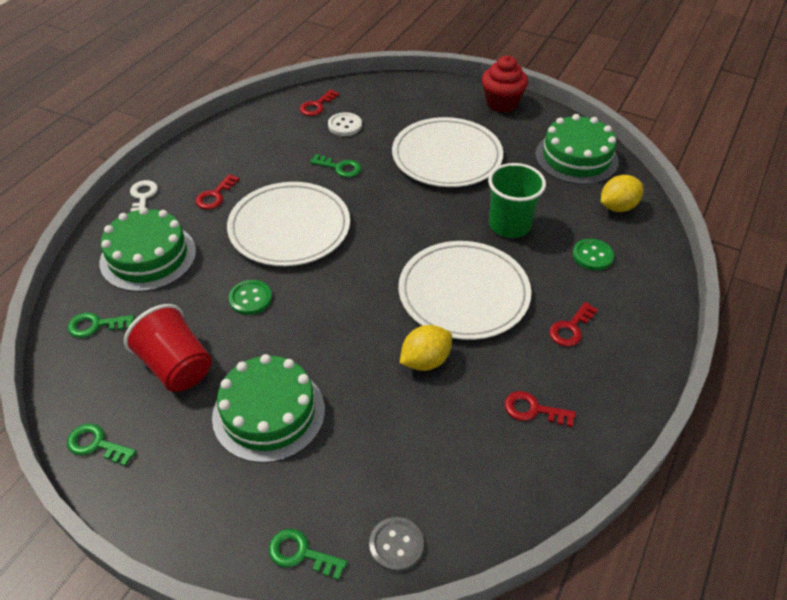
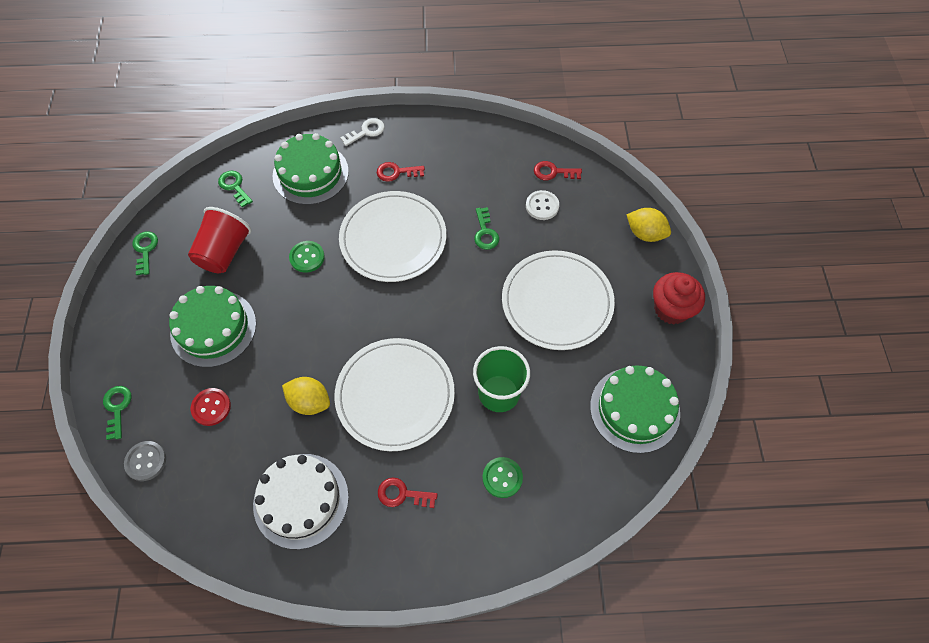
camera: 60 degrees right, 15 degrees up
red key [504,391,576,427] -> white cake [253,454,349,549]
yellow lemon [601,175,644,212] -> yellow lemon moved to [626,208,671,242]
none -> red button [191,388,231,426]

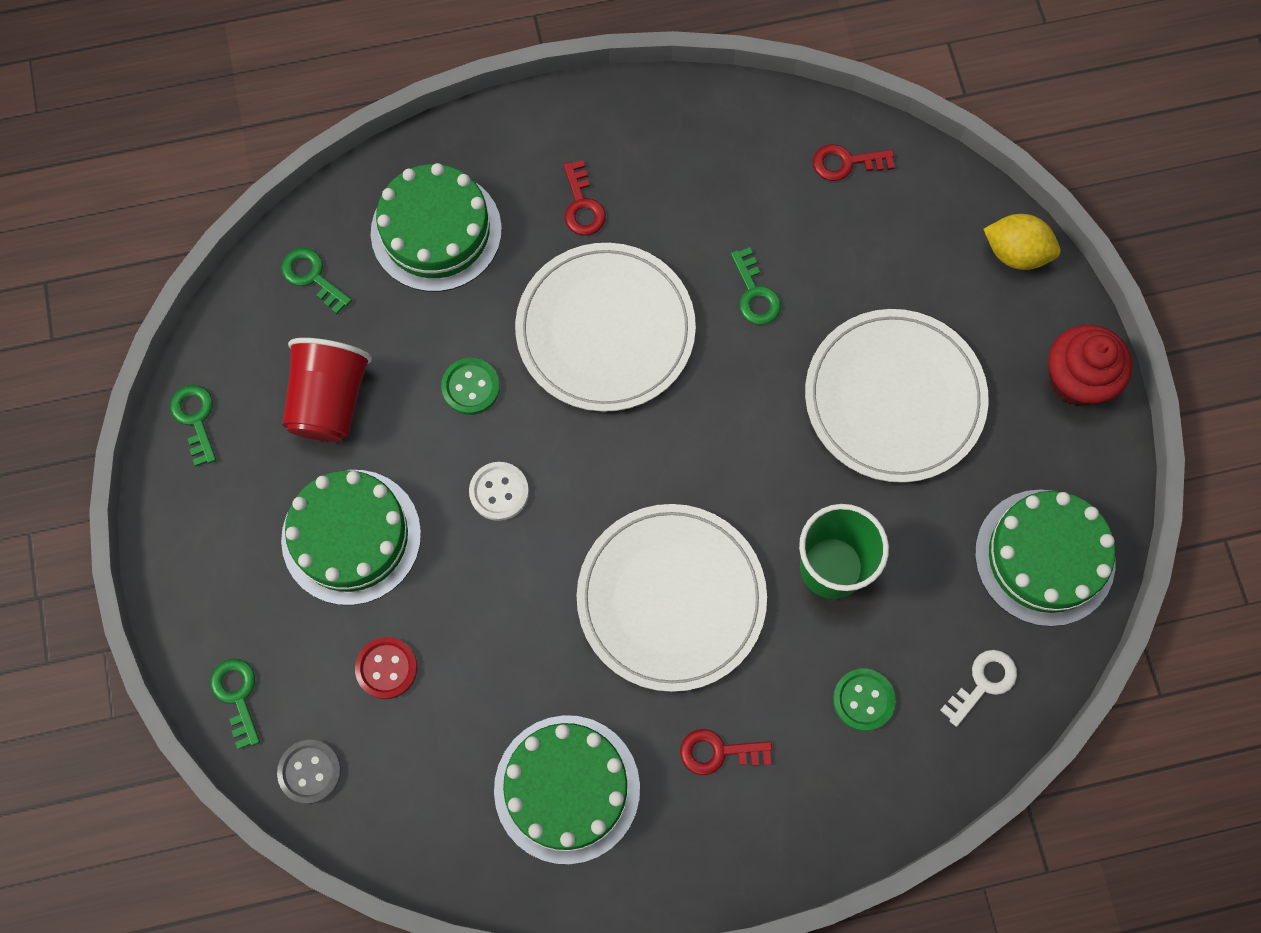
camera: 10 degrees left, 10 degrees up
white cake [253,454,349,549] -> green cake [494,715,640,864]
yellow lemon [282,377,330,415] -> none
white key [340,118,385,146] -> white key moved to [940,650,1017,727]
red key [377,162,425,182] -> red key turned 90 degrees counterclockwise [563,160,606,236]
white button [526,190,559,220] -> white button moved to [469,462,529,521]

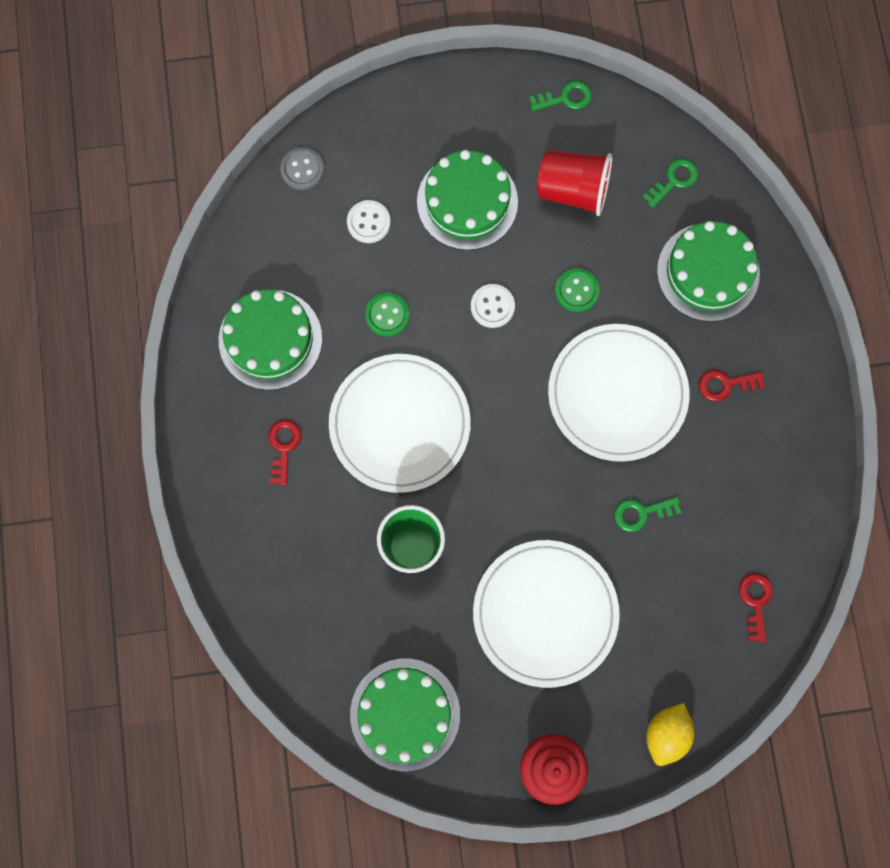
camera: 95 degrees right, 5 degrees up
green key [210,659,260,749] -> none
red button [355,637,417,699] -> white button [347,200,391,243]
green button [833,669,896,731] -> green button moved to [365,292,410,337]
white key [940,650,1017,727] -> none

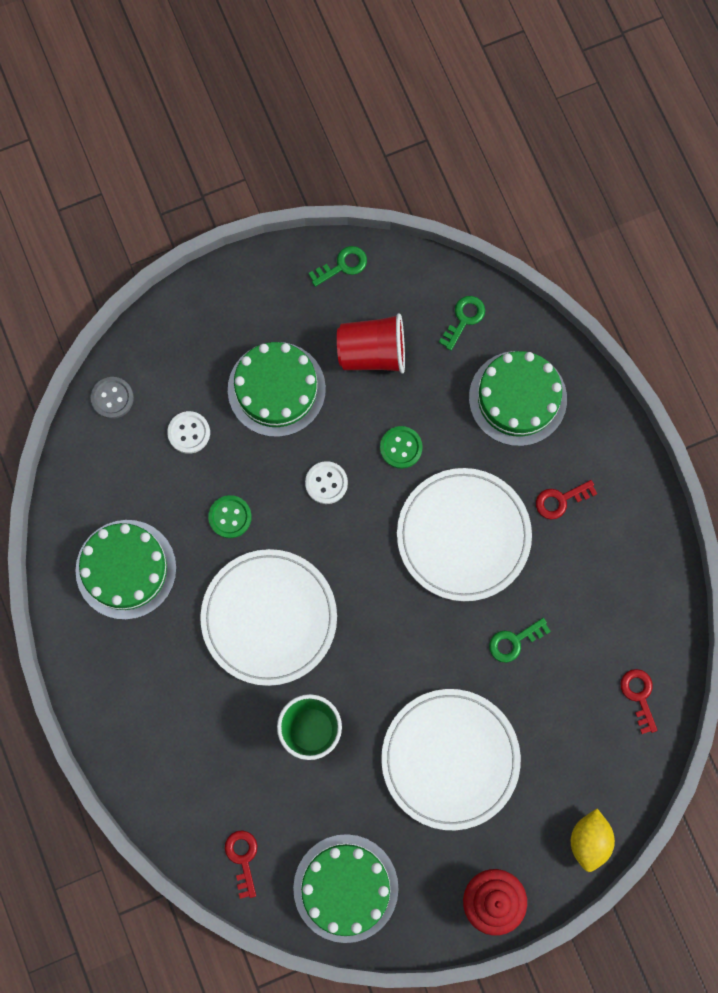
camera: 15 degrees left, 0 degrees up
red key [268,419,301,486] -> red key moved to [225,830,258,899]

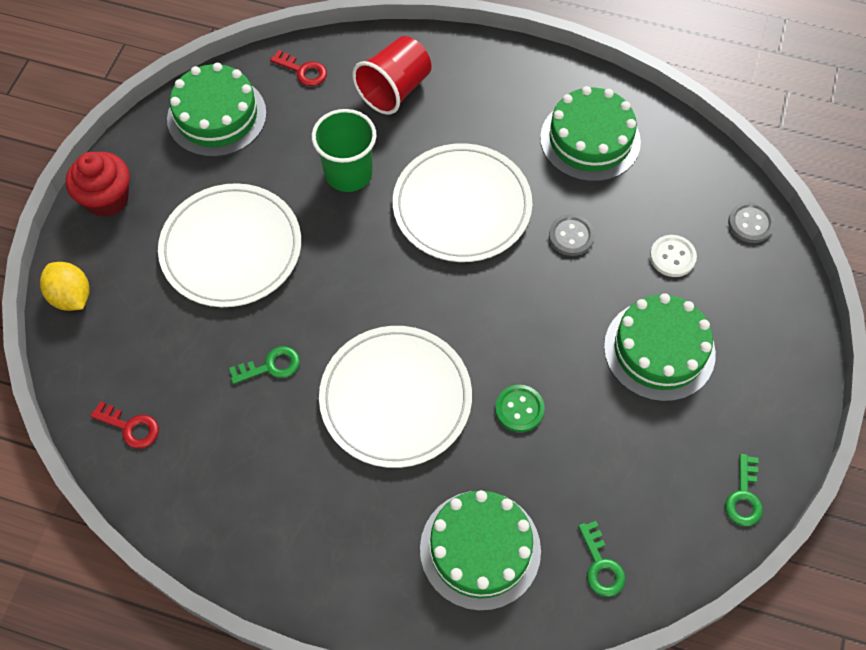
camera: 130 degrees right, 15 degrees down
green button [208,495,252,538] -> grey button [549,214,595,256]
white button [305,461,348,504] -> none
red cup [337,313,405,374] -> red cup moved to [352,36,431,115]
green key [489,618,551,663] -> green key turned 60 degrees clockwise [229,346,300,384]
red key [536,480,597,519] -> none

